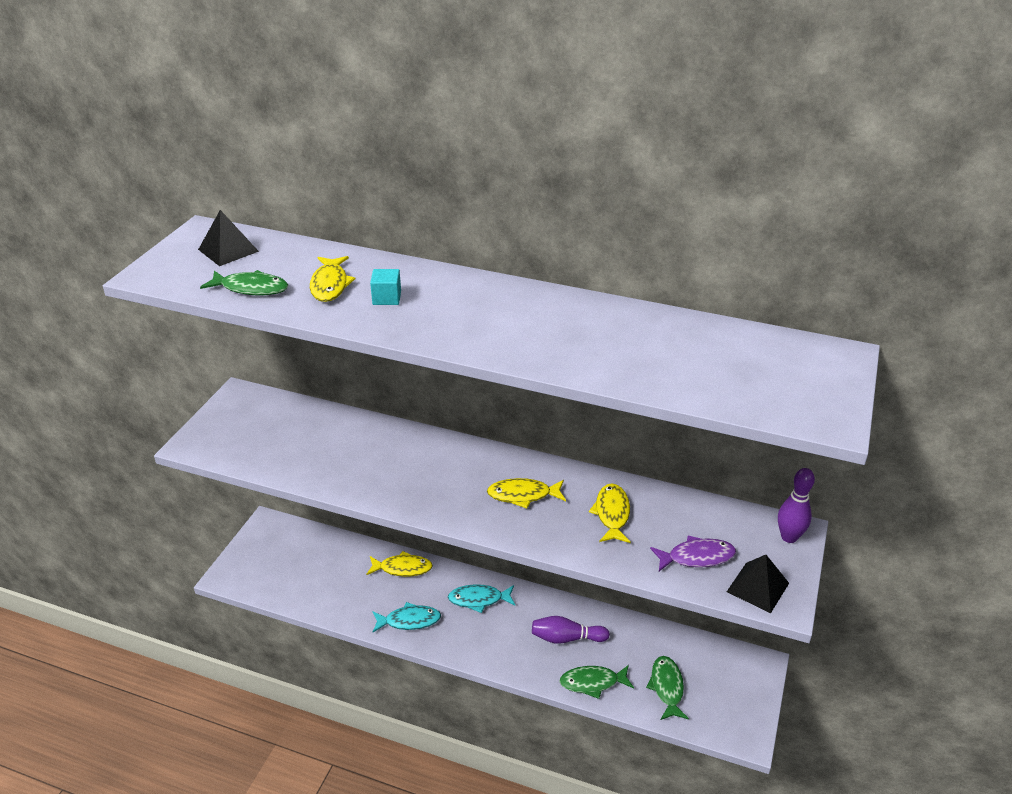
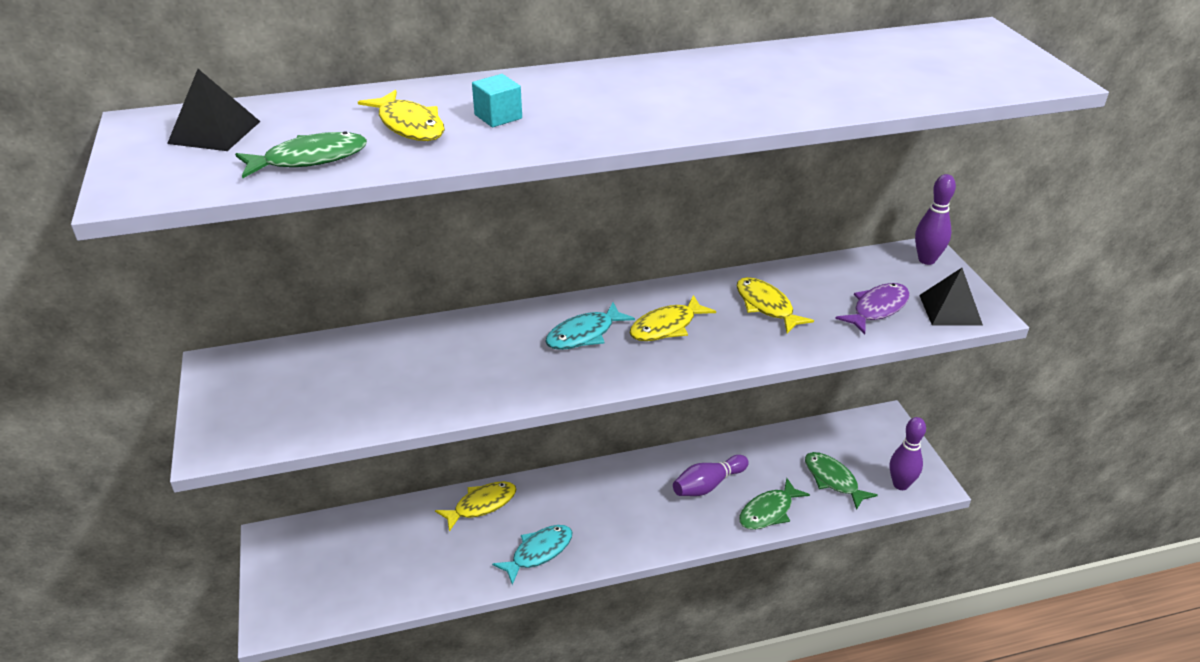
camera: 35 degrees left, 0 degrees up
turquoise fish [448,584,515,613] -> turquoise fish moved to [545,302,635,350]
none -> purple bowling pin [890,417,926,490]

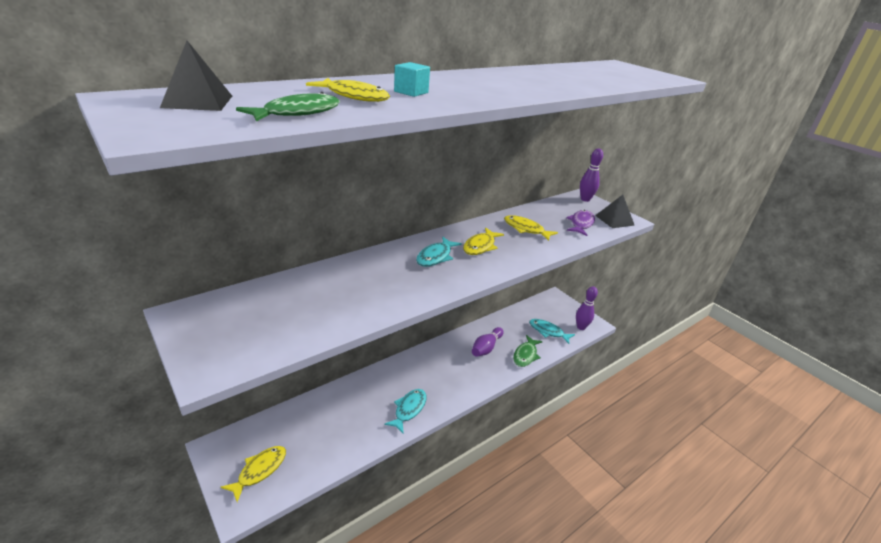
camera: 25 degrees left, 5 degrees down
yellow fish [435,481,517,532] -> yellow fish moved to [221,446,286,502]
green fish [805,452,878,510] -> turquoise fish [529,319,575,344]

